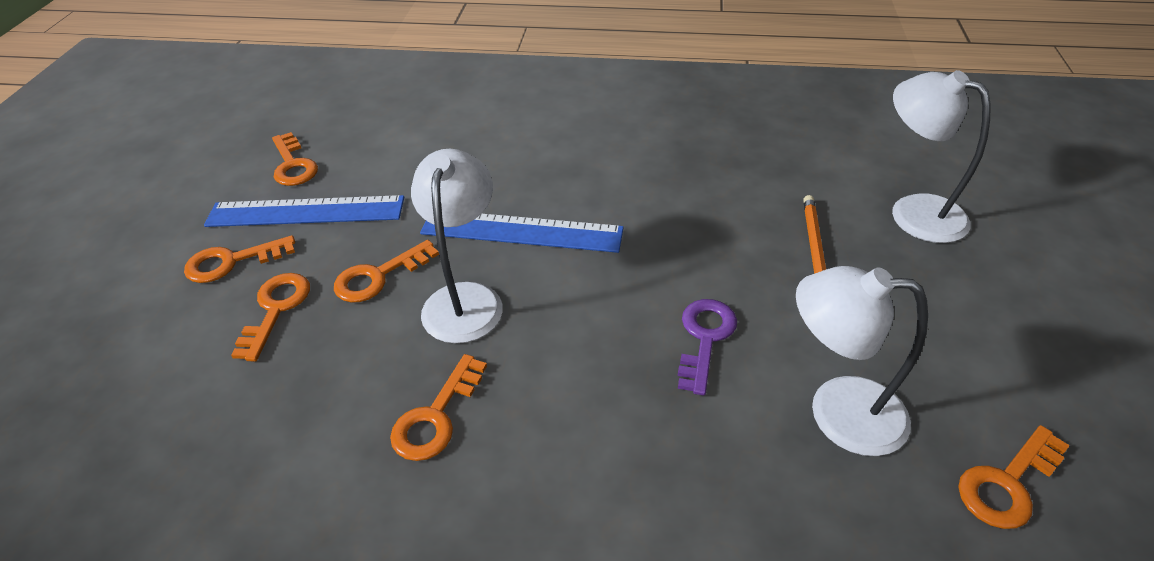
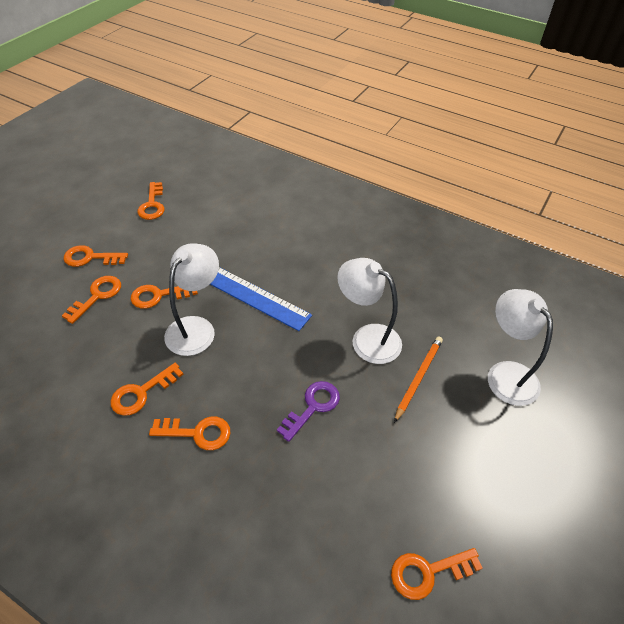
camera: 20 degrees right, 5 degrees up
blue ruler [204,195,404,227] -> none
white lamp [796,266,928,456] -> white lamp moved to [337,258,402,364]
none -> orange key [149,417,231,450]

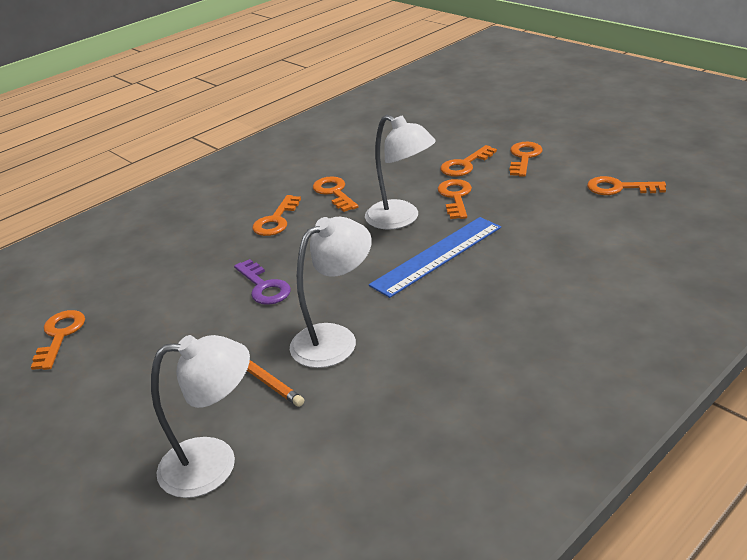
camera: 110 degrees right, 15 degrees down
orange key [62,276,121,324] -> orange key turned 90 degrees clockwise [440,145,497,177]

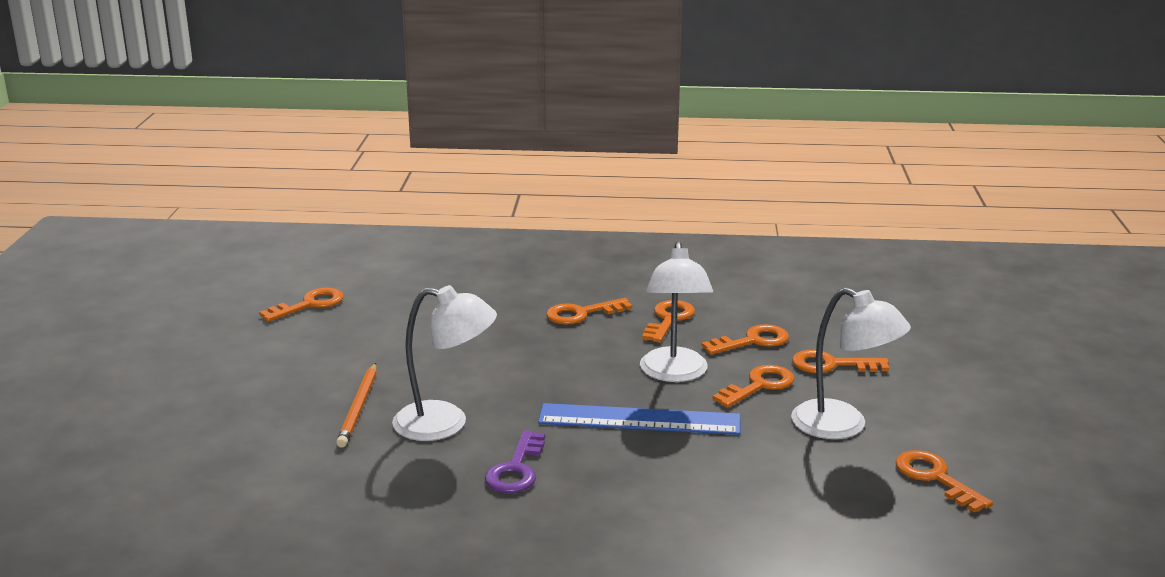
camera: 45 degrees right, 10 degrees down
white lamp [151,335,250,498] -> white lamp moved to [791,287,911,439]
purple key [234,259,291,305] -> purple key moved to [485,430,545,493]
orange key [510,142,542,177] -> orange key moved to [702,324,789,355]

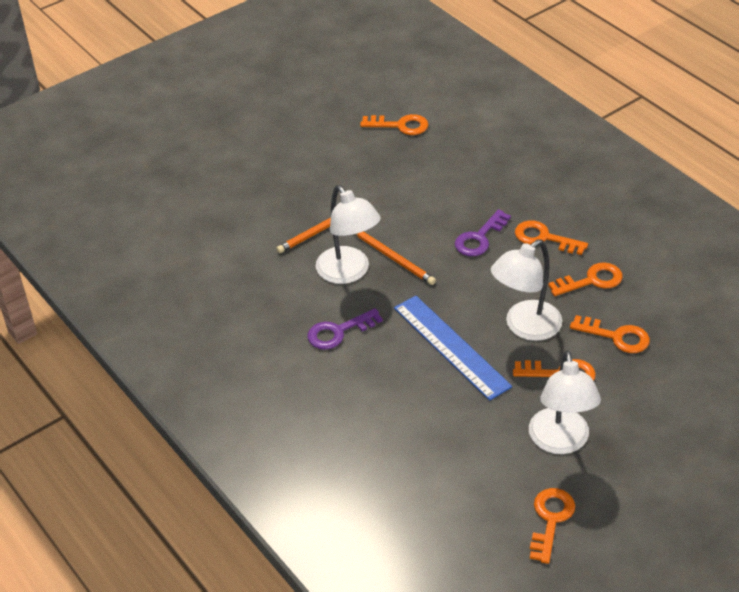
camera: 50 degrees right, 20 degrees up
orange key [792,350,889,373] -> none
none -> orange pencil [356,231,436,285]
none -> purple key [455,209,511,256]

